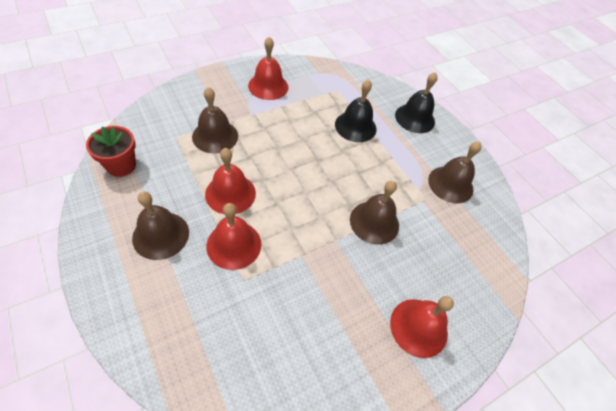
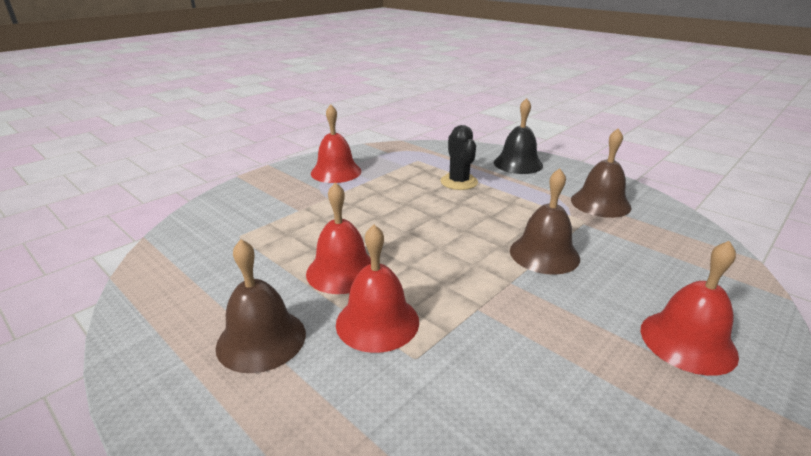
camera: 10 degrees left, 25 degrees down
red flower pot [86,126,136,177] -> none
brown bell [192,87,238,154] -> none
black bell [335,79,376,142] -> black cactus [440,125,478,190]

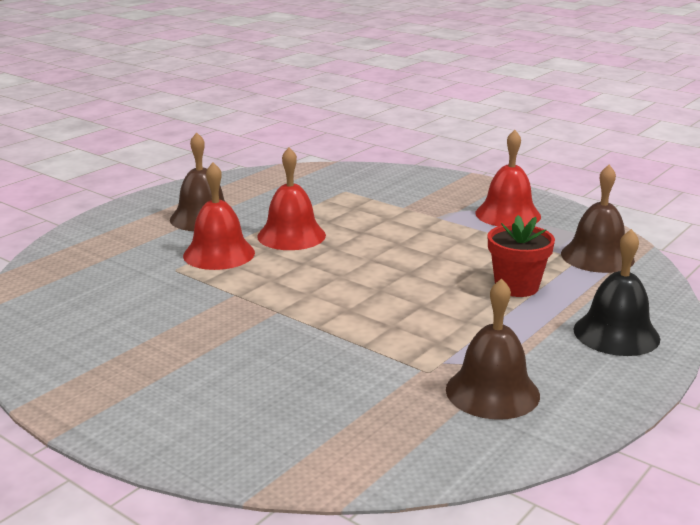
camera: 85 degrees right, 5 degrees down
black cactus [440,125,478,190] -> red flower pot [488,215,555,297]
brown bell [510,168,580,275] -> brown bell moved to [561,165,635,273]
red bell [641,241,739,376] -> none

